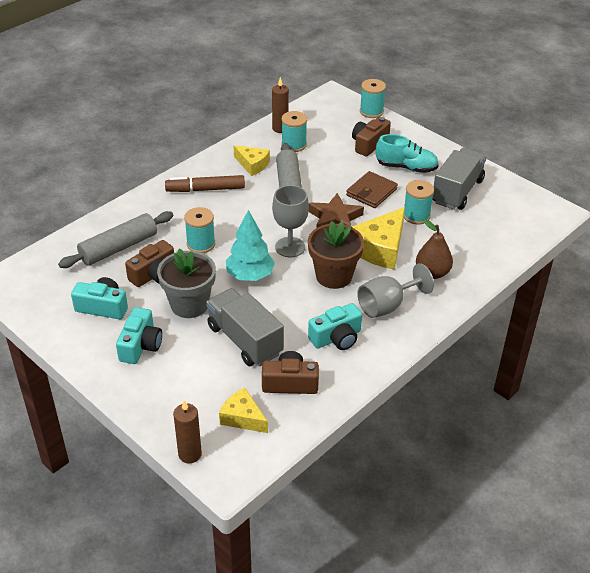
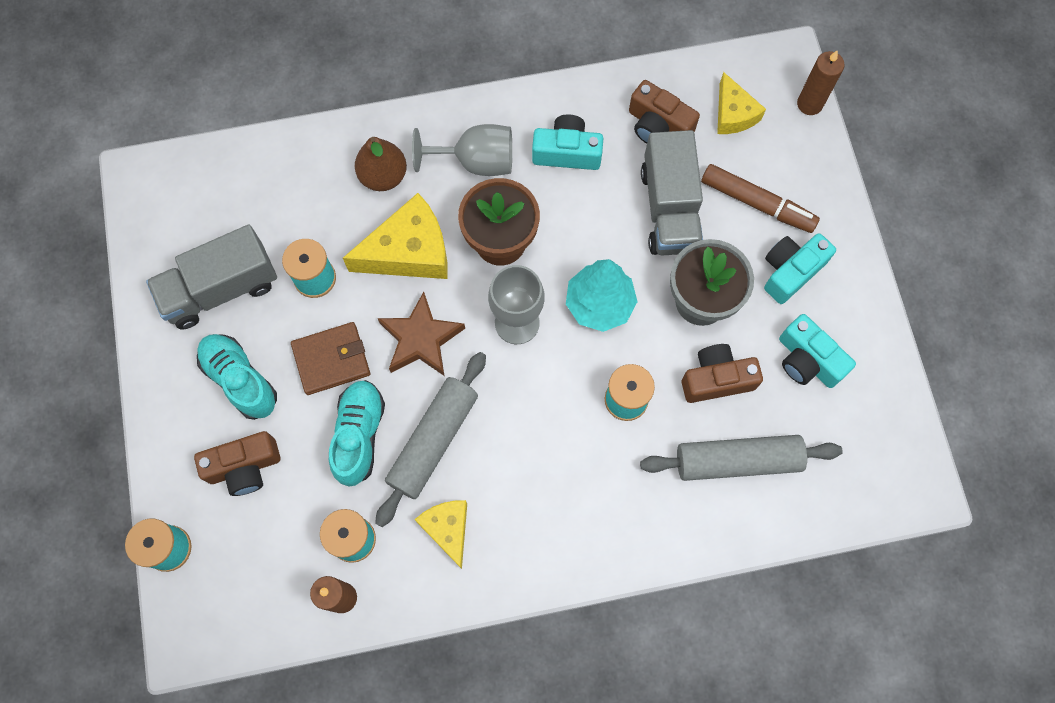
camera: 145 degrees left, 30 degrees up
brown marker [165,175,245,192] -> brown marker moved to [701,164,820,233]
none -> turquoise shoe [329,380,385,486]

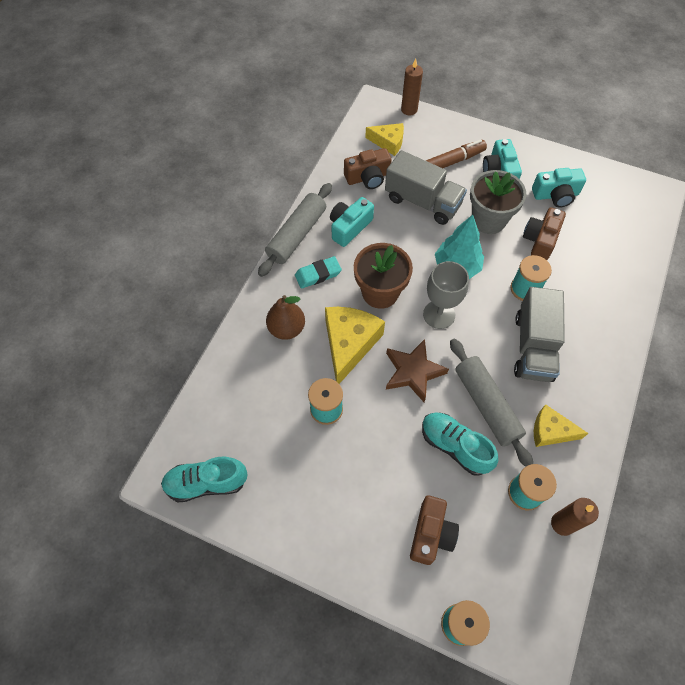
camera: 55 degrees left, 10 degrees down
grey truck [146,225,277,330] -> grey truck moved to [514,287,565,382]
turquoise shoe [197,334,277,420] -> turquoise shoe moved to [161,457,248,502]
brown wallet [291,322,370,395] -> none
grey goblet [412,124,512,176] -> turquoise eraser [295,256,342,289]
grey rolling pin [640,435,843,481] -> grey rolling pin moved to [258,183,332,277]

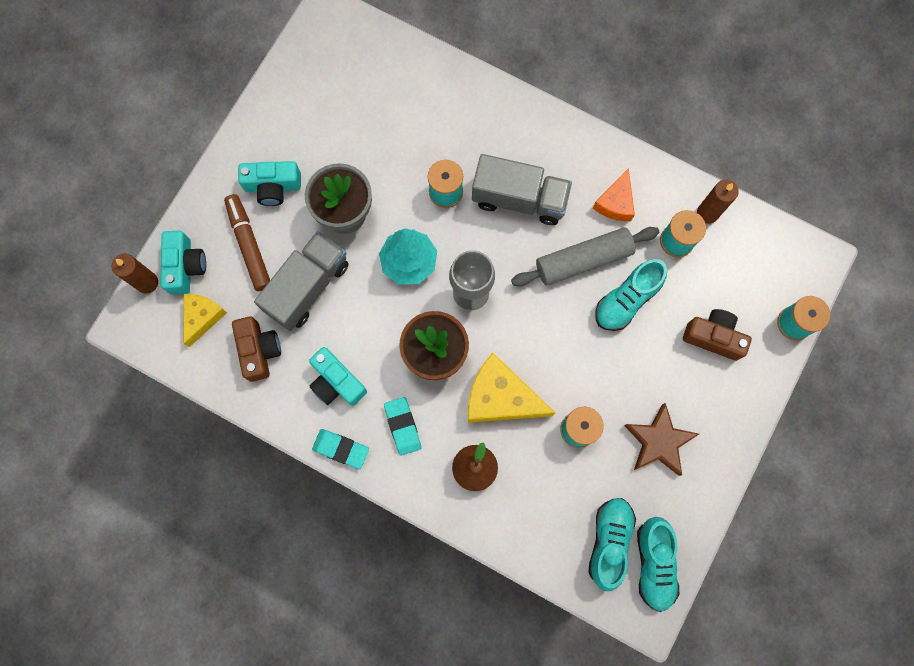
camera: 85 degrees left, 15 degrees up
grey rolling pin [258,183,332,277] -> turquoise eraser [312,429,369,469]
brown star [386,339,449,402] -> brown star moved to [624,403,699,476]
brown camera [523,207,566,260] -> none
turquoise camera [532,168,586,208] -> turquoise camera moved to [160,231,206,295]
yellow cheese [534,404,588,447] -> orange cheese [593,168,635,221]
none -> turquoise shoe [588,498,636,591]

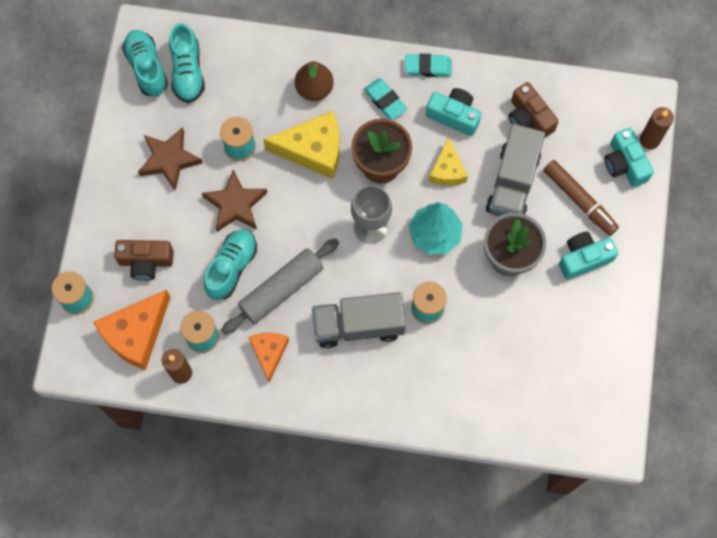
camera: 160 degrees right, 5 degrees down
yellow cheese [184,294,227,347] -> yellow cheese moved to [429,137,468,186]
none -> orange cheese [93,290,171,370]
none -> brown star [202,170,267,232]

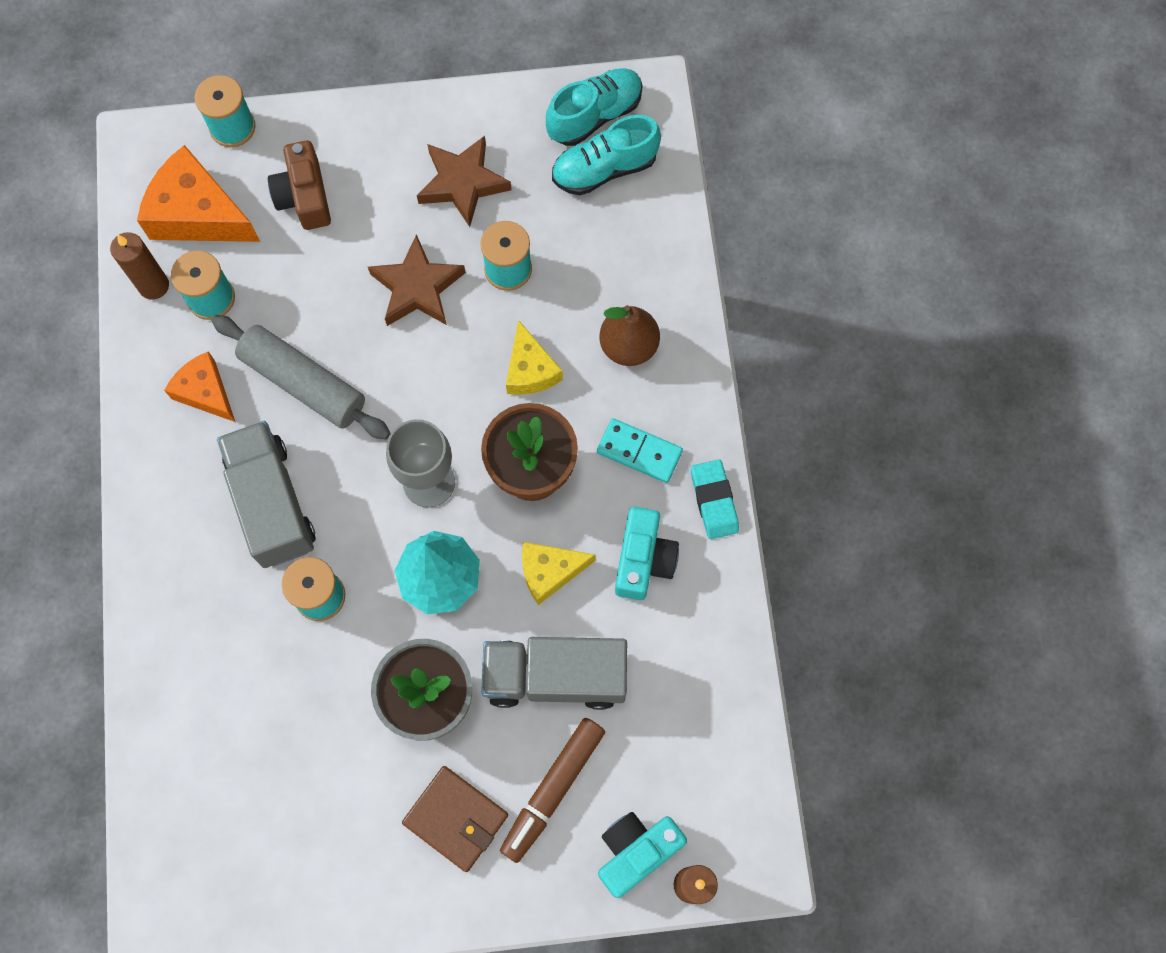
camera: 75 degrees right, 0 degrees up
turquoise shoe [204,229,257,300] -> none
orange cheese [249,333,289,382] -> orange cheese turned 120 degrees counterclockwise [164,351,235,422]
yellow cheese [263,111,340,179] -> yellow cheese [506,320,563,395], size x0.61
turquoise eraser [364,78,407,120] -> turquoise domino [597,418,683,483]
brown camera [508,82,559,138] -> none
turquoise camera [559,232,618,280] -> brown wallet [402,766,508,872]

